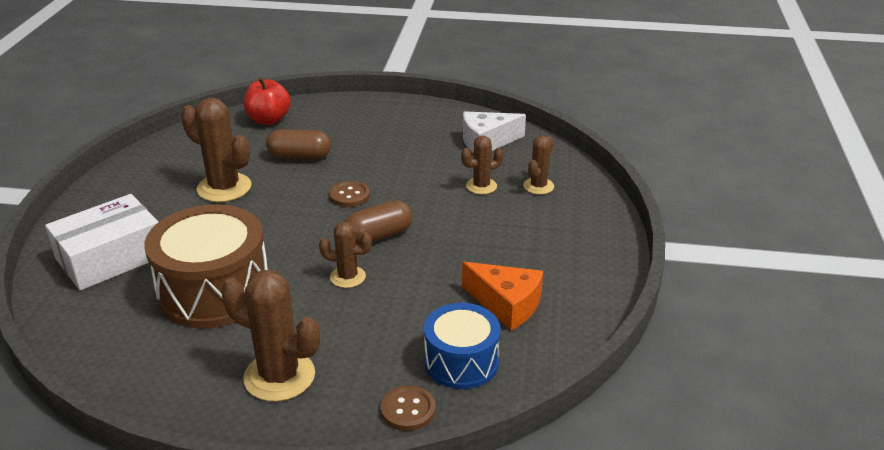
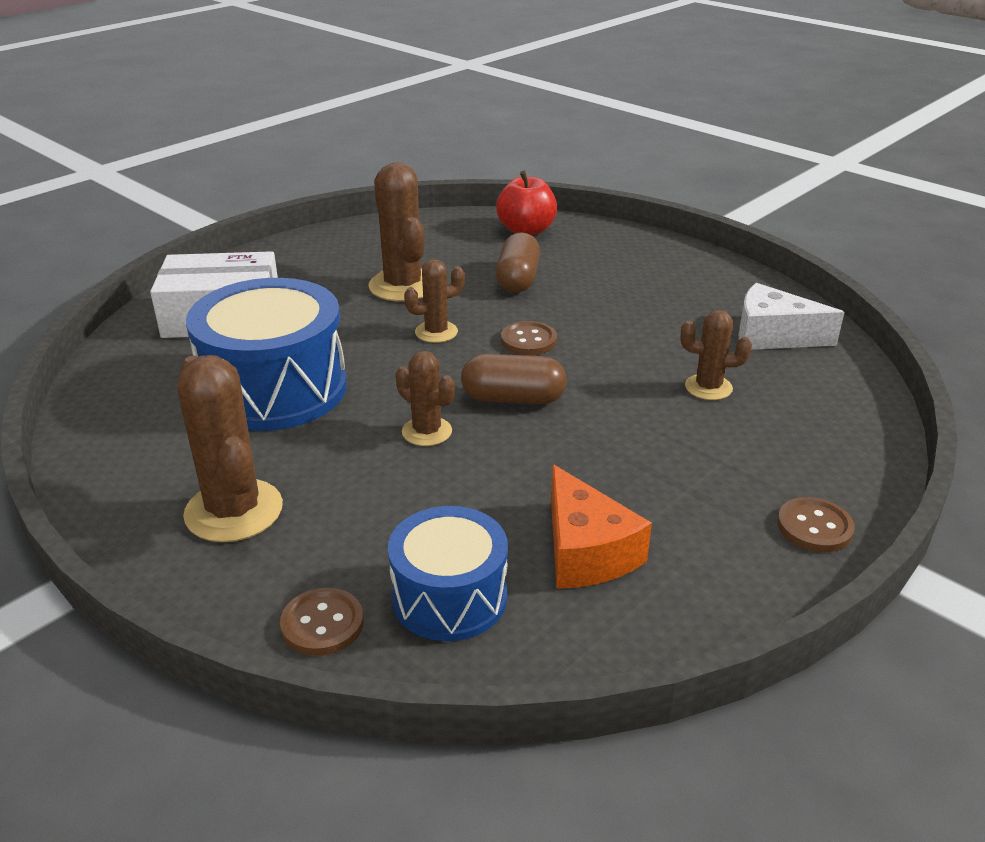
camera: 35 degrees right, 0 degrees up
brown drum [145,204,268,329] -> blue drum [186,278,347,431]
brown capsule [266,129,331,160] -> brown capsule turned 60 degrees clockwise [496,232,540,293]
brown cactus [523,136,554,195] -> brown cactus moved to [404,259,465,343]
none -> brown button [777,497,855,552]

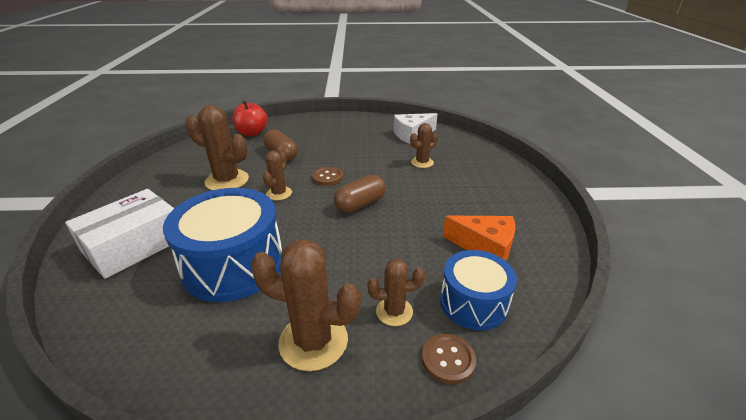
camera: 45 degrees left, 0 degrees up
brown cactus [395,351,455,446] -> brown cactus moved to [367,258,425,326]
brown button [777,497,855,552] -> none

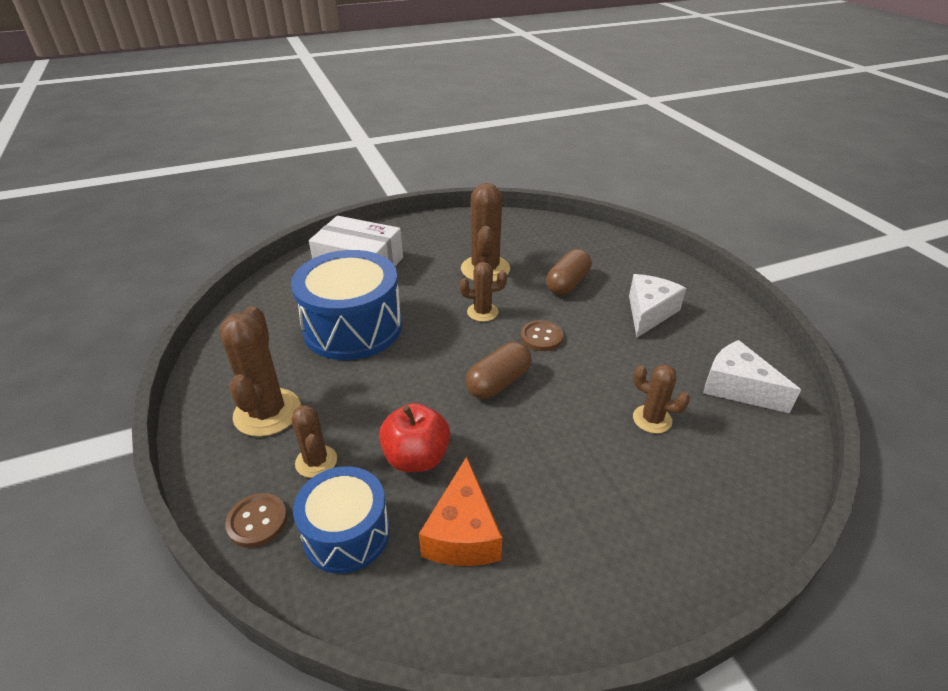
camera: 70 degrees right, 5 degrees up
red apple [232,100,267,136] -> red apple moved to [379,403,450,472]
brown capsule [334,175,386,213] -> brown capsule turned 75 degrees counterclockwise [466,342,532,399]
none -> white cheese [629,274,686,338]

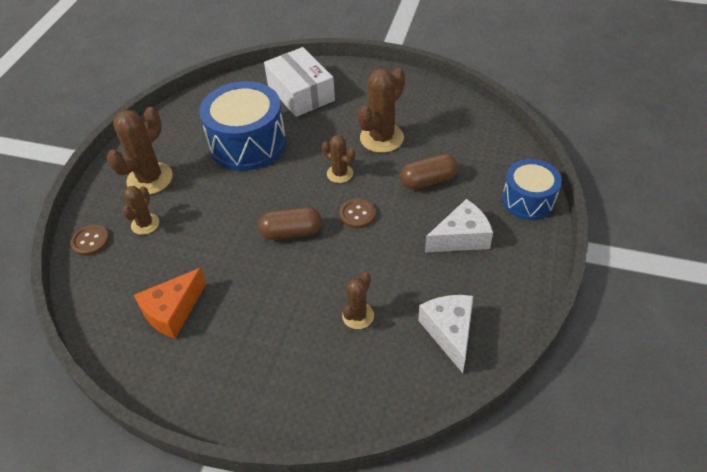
camera: 40 degrees right, 10 degrees up
blue drum [293,466,390,574] -> blue drum moved to [502,159,562,220]
red apple [379,403,450,472] -> none
brown cactus [633,364,690,433] -> brown cactus turned 45 degrees clockwise [342,272,374,329]

